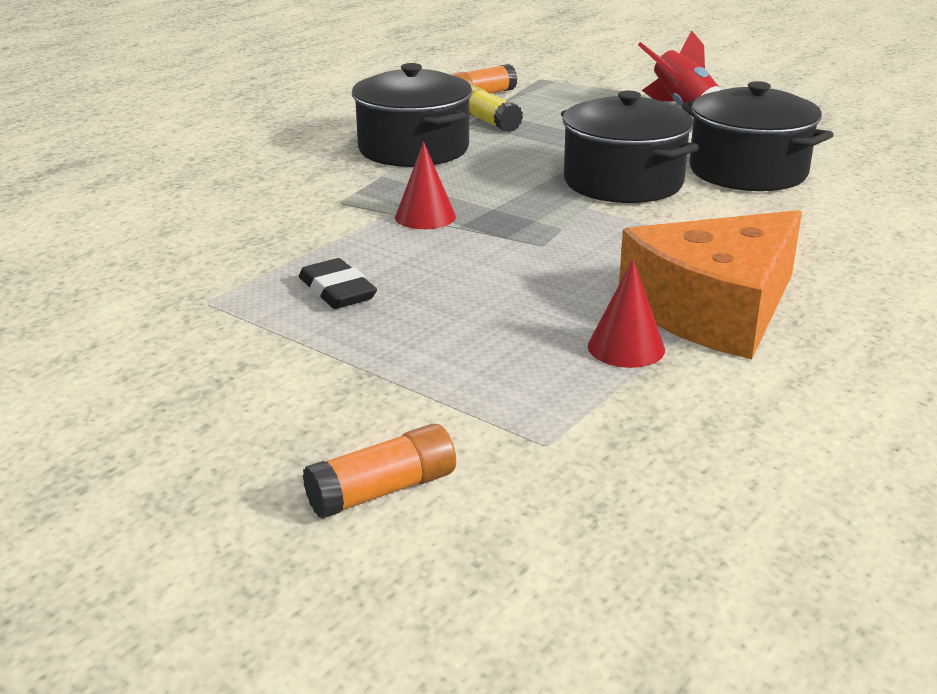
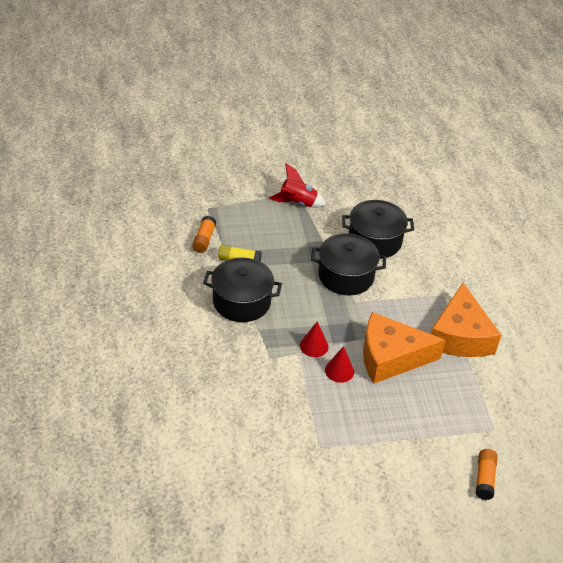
camera: 50 degrees left, 15 degrees up
black eraser [299,258,377,309] -> none
red cone [588,259,665,368] -> red cone moved to [325,346,354,383]
none -> orange cheese [363,312,445,383]

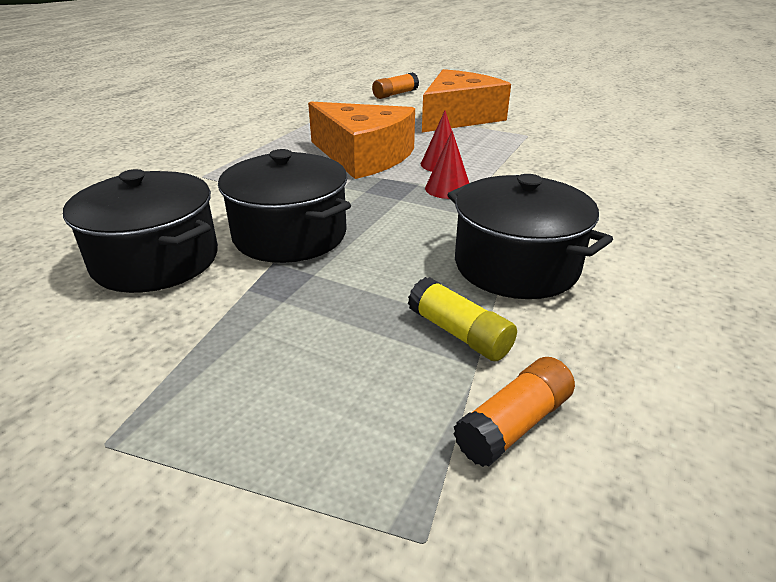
camera: 140 degrees left, 10 degrees down
red rocket [269,163,326,207] -> none
orange cheese [431,283,501,357] -> orange cheese moved to [422,69,511,133]

